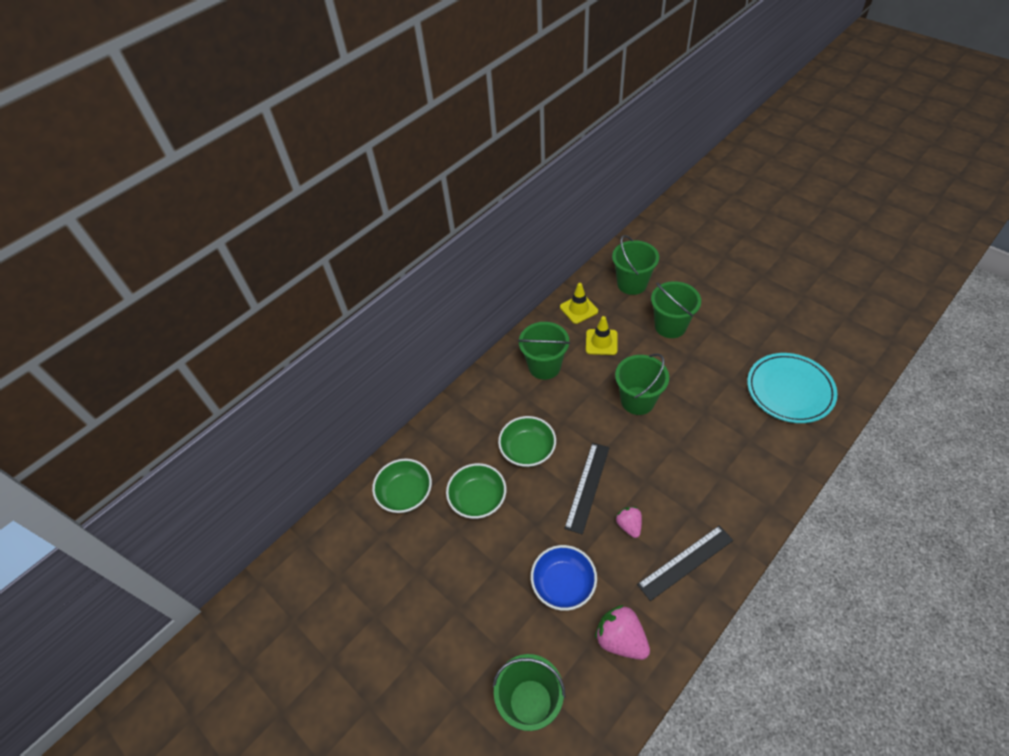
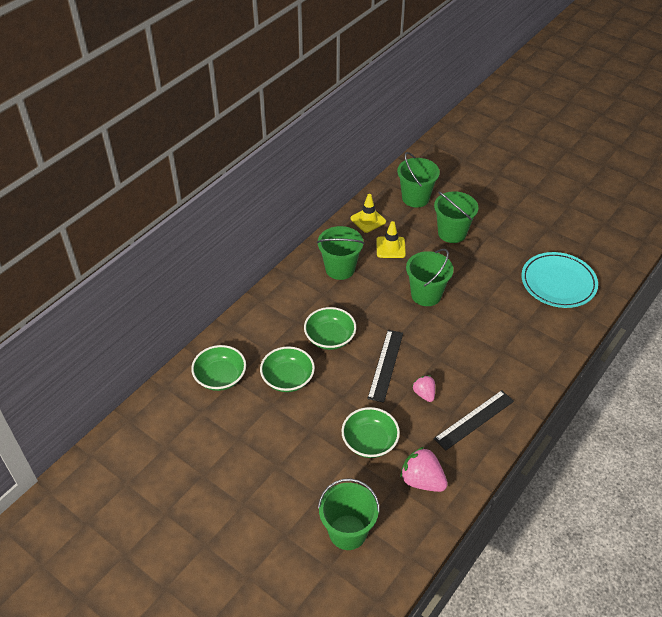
camera: 10 degrees left, 5 degrees down
blue bowl [531,545,597,611] -> green bowl [341,407,400,458]

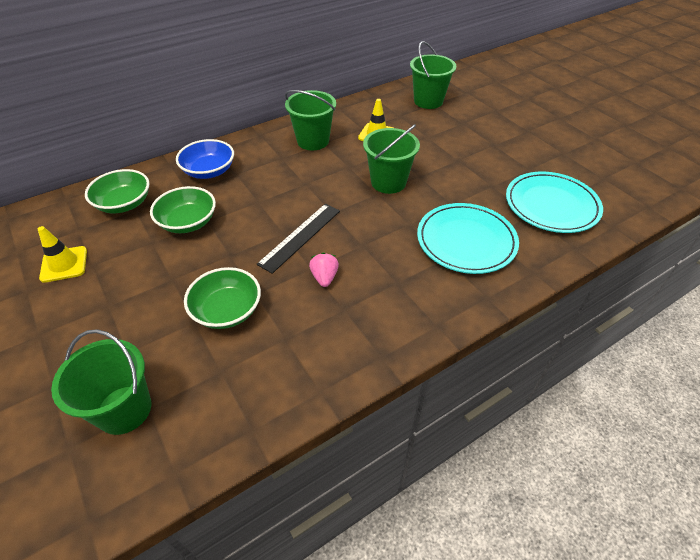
camera: 20 degrees right, 0 degrees up
green bowl [304,307,356,350] -> none
yellow traffic cone [351,194,386,233] -> yellow traffic cone moved to [38,226,87,283]
pink strawberry [400,447,448,492] -> none
green bucket [434,191,478,243] -> none
black ruler [434,390,514,451] -> none
none -> blue bowl [176,139,234,179]
none -> turquoise plate [417,203,519,274]

